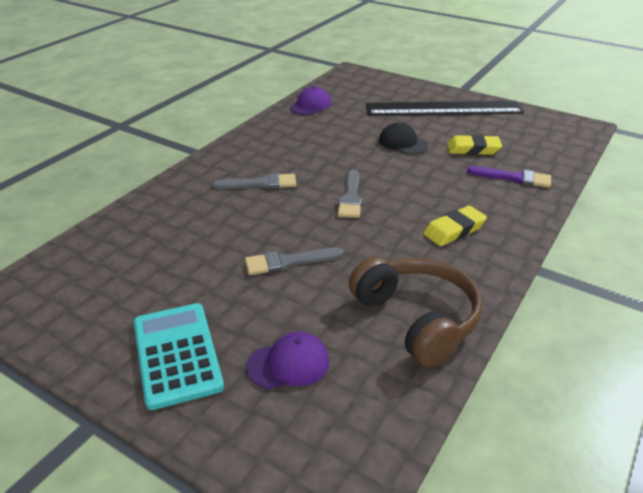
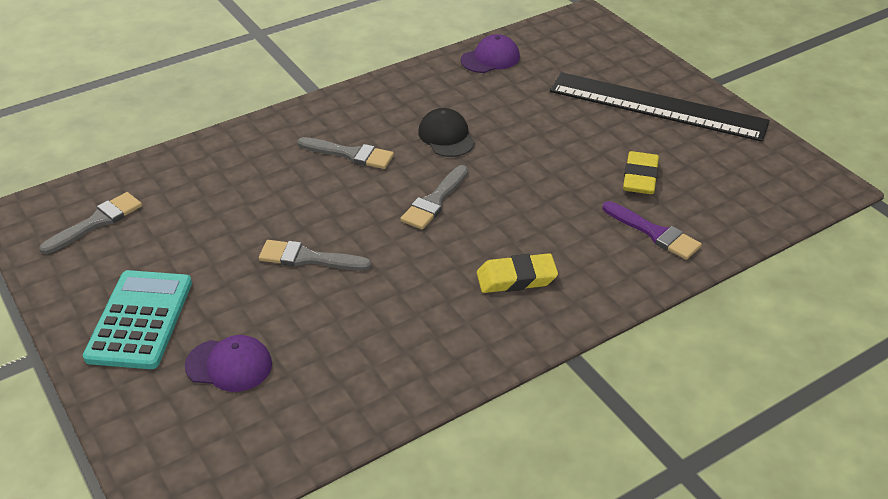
camera: 25 degrees right, 5 degrees up
brown headphones [349,256,482,367] -> none
black cap [379,122,428,154] -> black cap moved to [418,108,475,157]
yellow eraser [447,135,502,155] -> yellow eraser turned 75 degrees clockwise [623,151,659,194]
none -> grey brush [39,192,142,254]

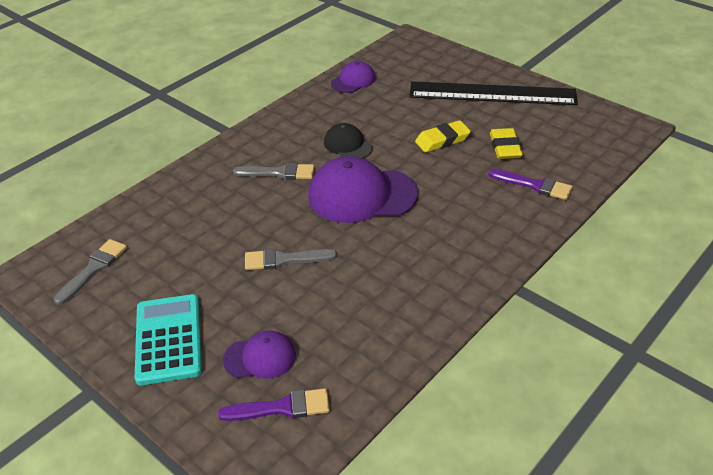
camera: 15 degrees left, 0 degrees up
grey brush [400,165,468,229] -> purple cap [308,156,418,223]
yellow eraser [477,253,558,293] -> yellow eraser moved to [415,120,471,153]
none -> purple brush [218,388,330,421]

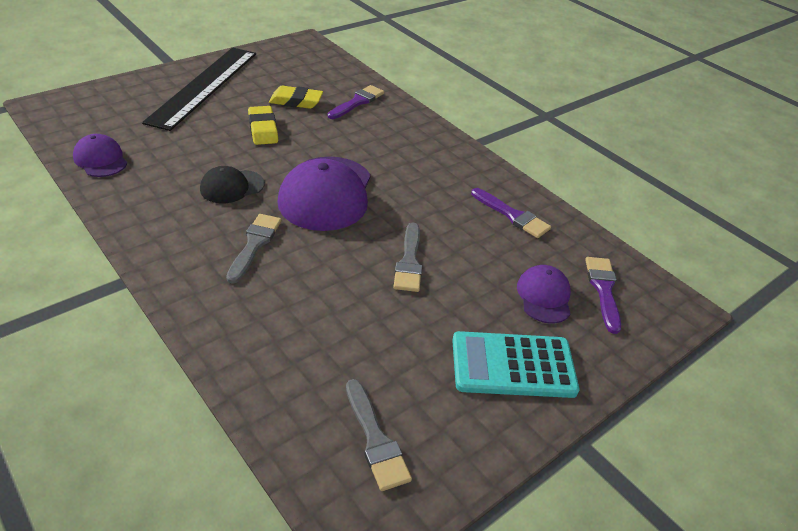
camera: 85 degrees left, 0 degrees up
grey brush [54,239,127,305] -> grey brush turned 150 degrees counterclockwise [346,379,412,491]
none -> purple brush [471,188,551,238]

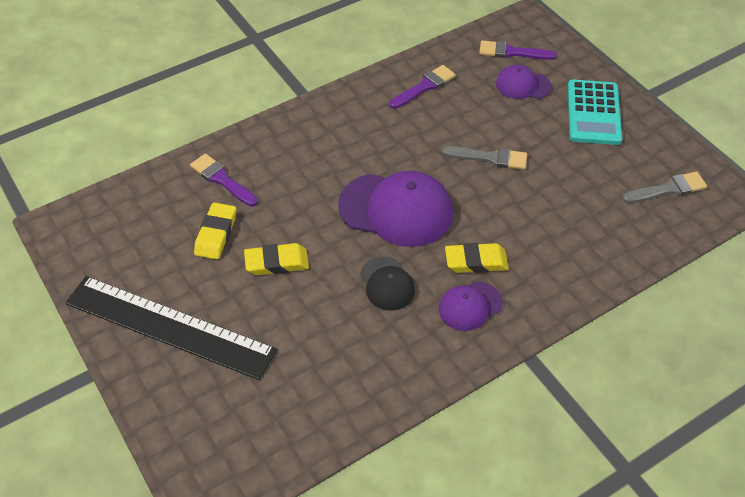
camera: 80 degrees left, 10 degrees up
purple cap [73,134,127,177] -> purple cap moved to [439,281,503,331]
grey brush [226,214,281,284] -> yellow eraser [445,243,509,273]

